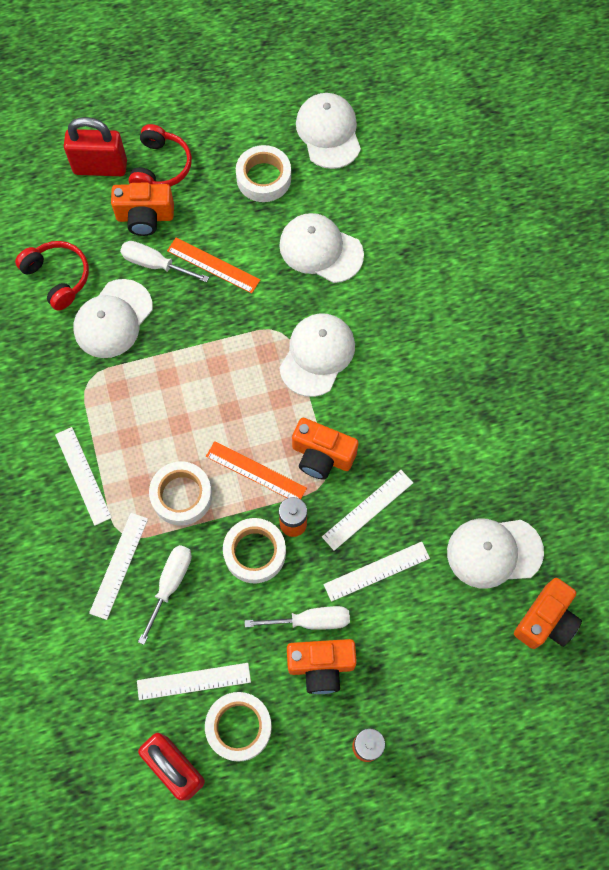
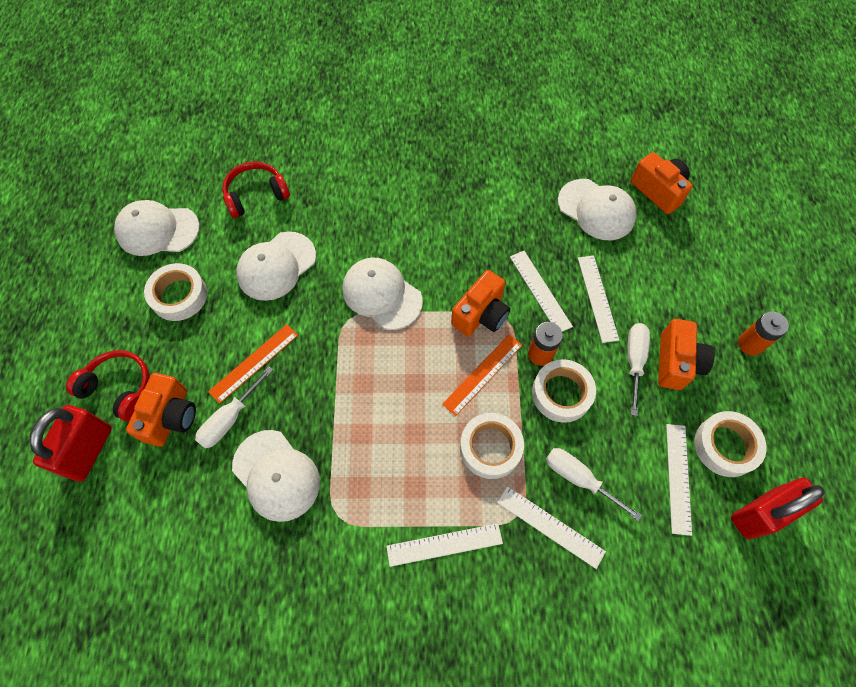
camera: 75 degrees left, 5 degrees down
red headphones [15,241,89,311] -> red headphones moved to [222,161,290,218]
white cap [447,518,544,589] -> white cap turned 60 degrees counterclockwise [558,179,637,240]

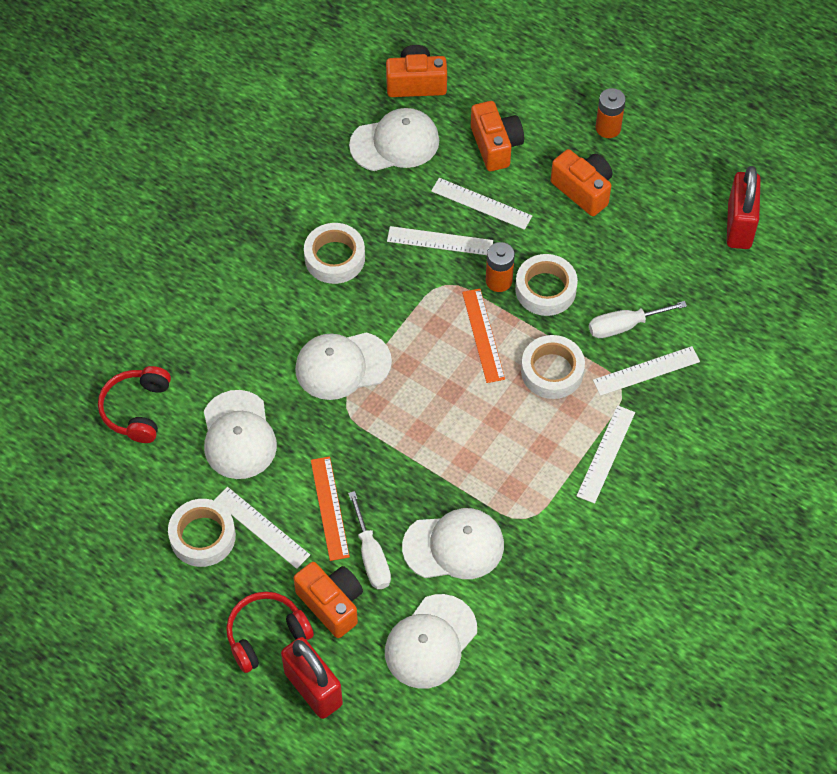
camera: 55 degrees left, 5 degrees down
white cap [114,200,200,256] -> white cap moved to [385,594,477,689]
orange camera [451,270,510,336] -> orange camera moved to [471,101,524,171]
white screwdriver [627,323,650,416] -> none
white ruler [666,424,692,536] -> white ruler moved to [214,487,310,569]
white tape [694,411,767,477] -> white tape moved to [304,223,365,284]

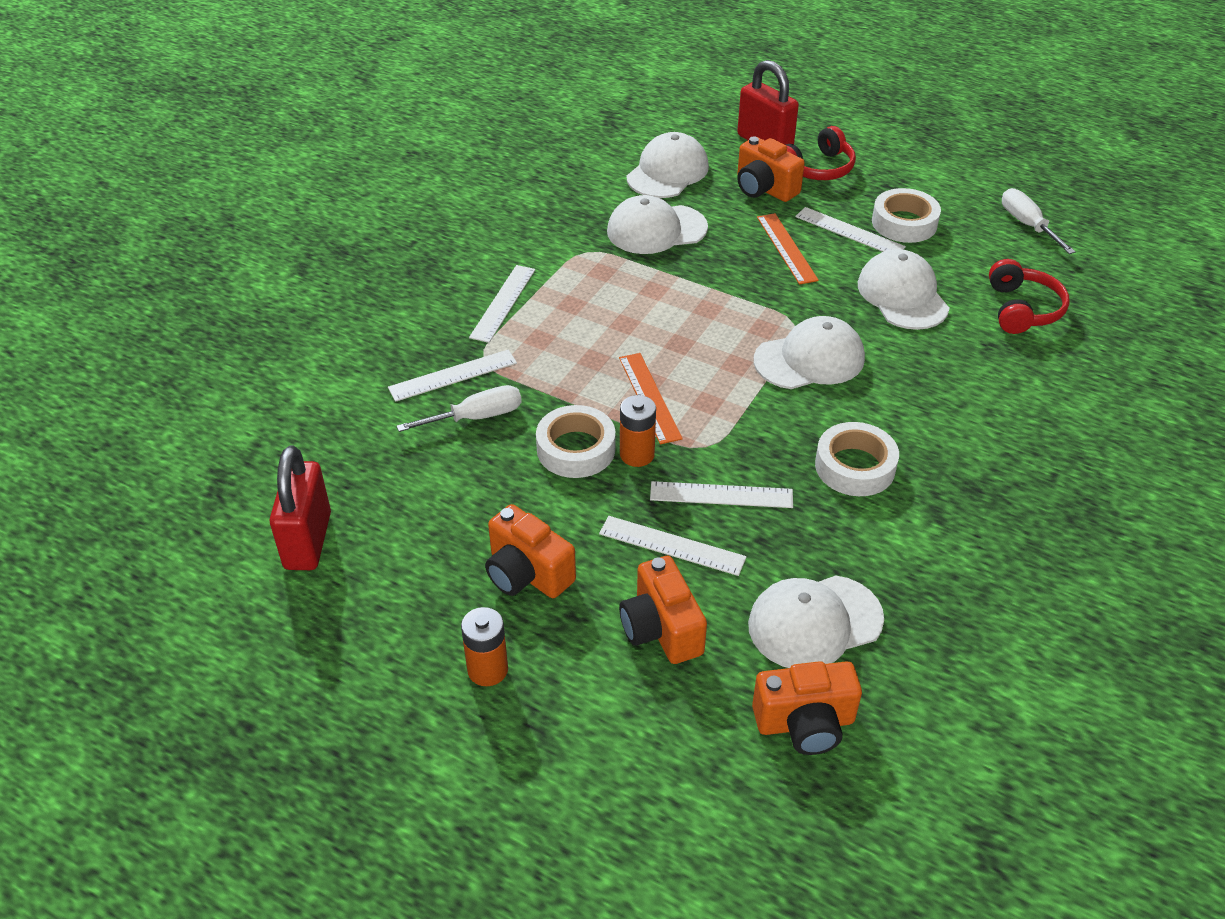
camera: 175 degrees right, 15 degrees down
white screwdriver [348,491,391,589] -> white screwdriver moved to [1002,188,1075,254]
white tape [521,335,585,399] -> none

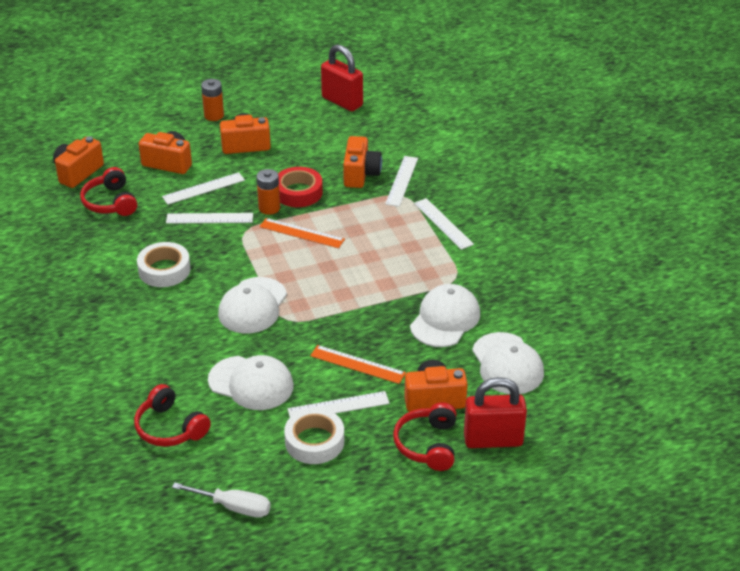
camera: 130 degrees right, 5 degrees down
white screwdriver [397,385,522,432] -> orange camera [343,136,382,188]
white tape [536,405,615,478] -> red tape [278,167,323,207]
white ruler [650,481,793,508] -> white ruler turned 45 degrees clockwise [166,213,253,224]
white cap [748,575,884,668] -> red headphones [80,167,137,216]

